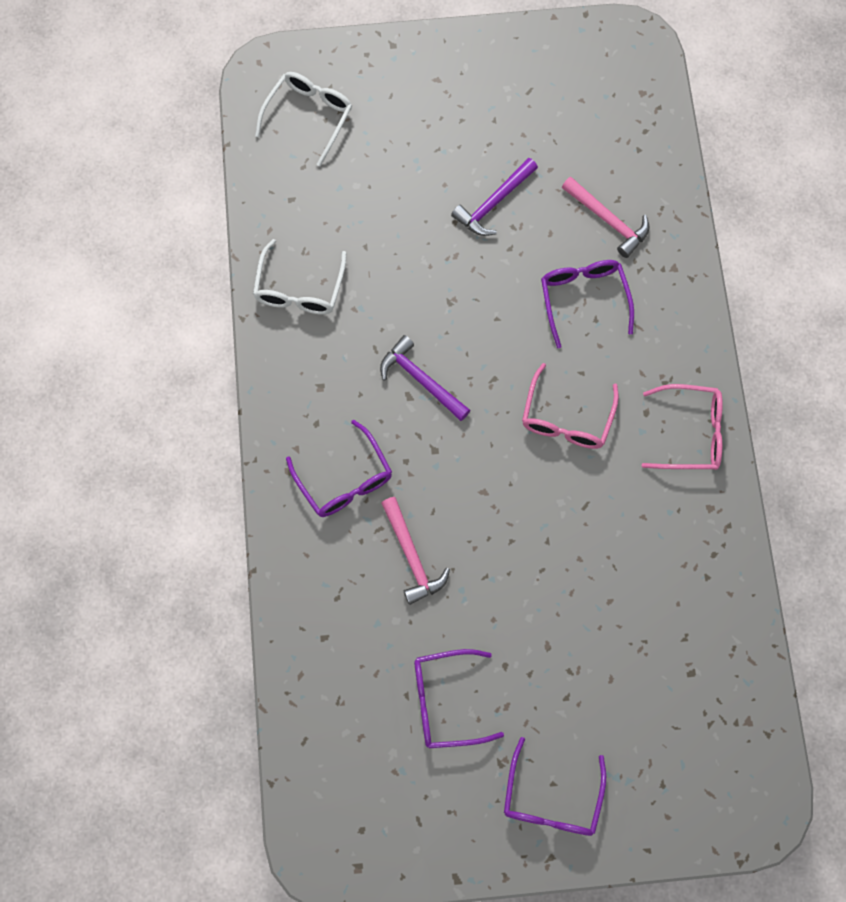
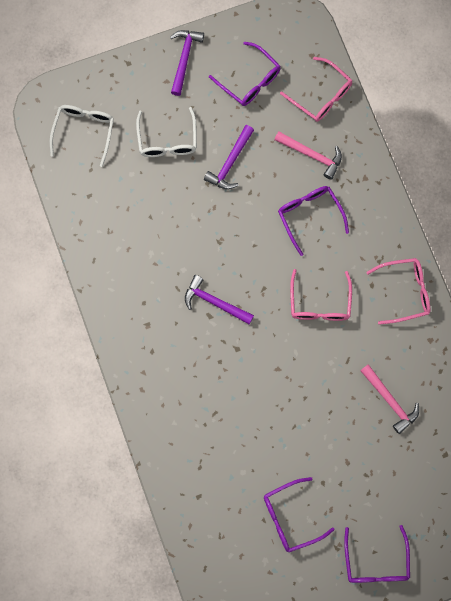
camera: 15 degrees left, 5 degrees up
white glasses [253,239,346,315] -> white glasses moved to [136,107,197,157]
purple glasses [286,419,392,517] -> purple glasses moved to [209,42,280,106]
pink hammer [381,497,450,605] -> pink hammer moved to [360,364,419,434]
none -> purple hammer [170,30,204,96]
none -> pink glasses [280,57,352,122]

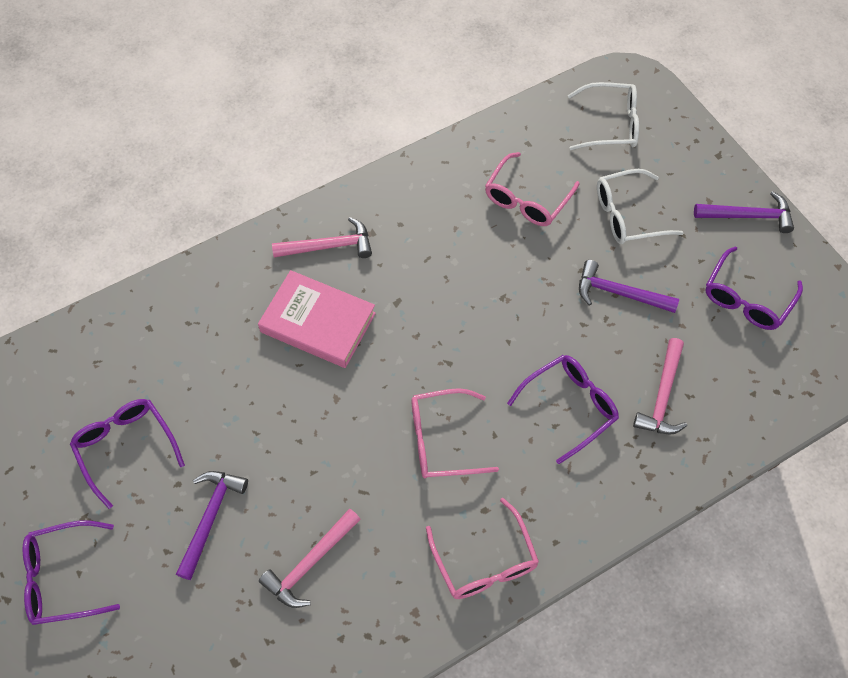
camera: 80 degrees right, 15 degrees down
purple hammer [185,275,254,324] -> purple hammer moved to [176,471,248,580]
pink glasses [280,57,352,122] -> pink glasses moved to [485,152,580,226]
none -> pink book [258,270,376,368]
none -> pink hammer [272,217,372,258]

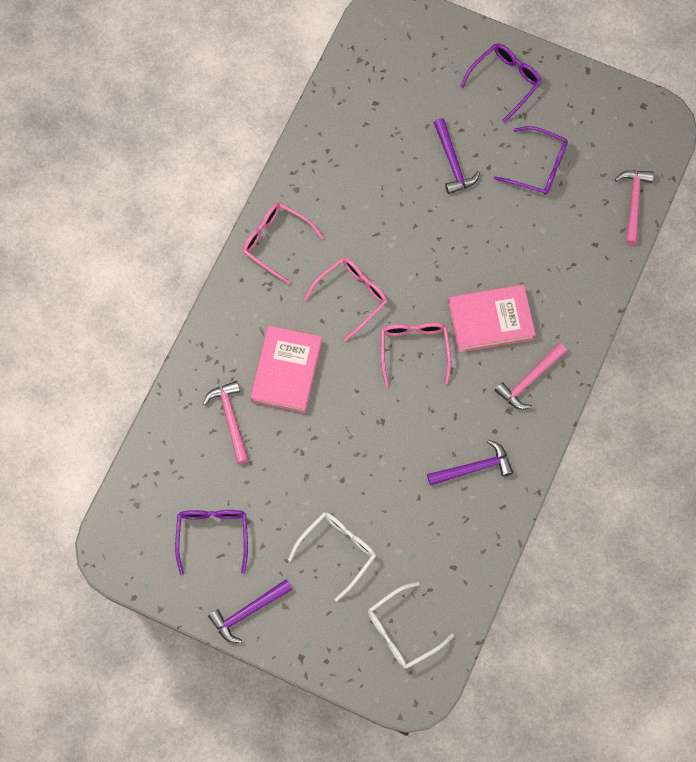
camera: 145 degrees right, 10 degrees up
pink hammer [259,509,361,608] -> pink hammer moved to [615,170,654,245]
pink glasses [485,152,580,226] -> pink glasses moved to [381,322,451,387]
purple glasses [507,355,619,464] -> pink book [250,326,322,413]
purple hammer [579,260,679,313] -> purple hammer moved to [427,440,513,486]

